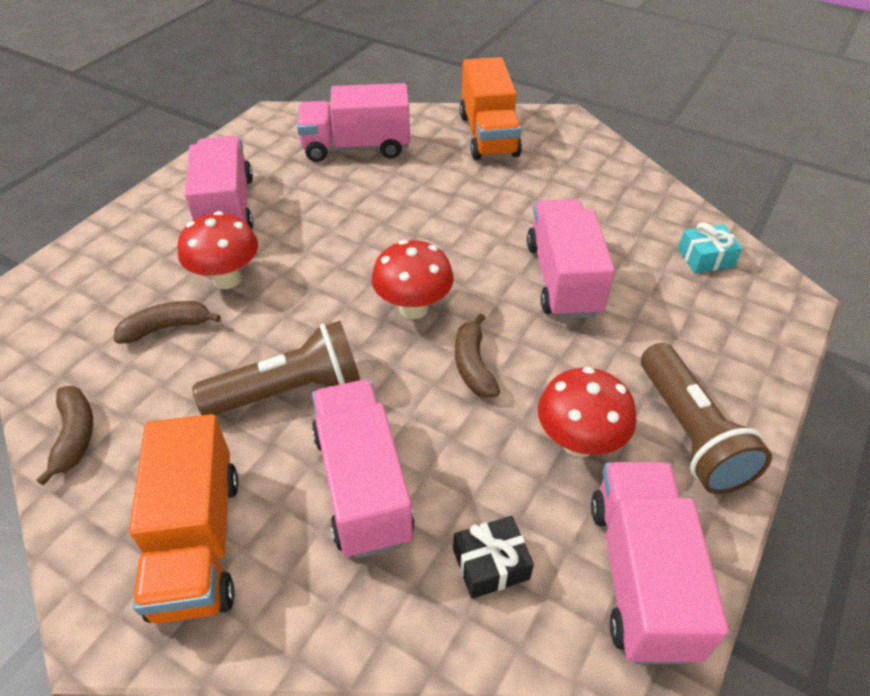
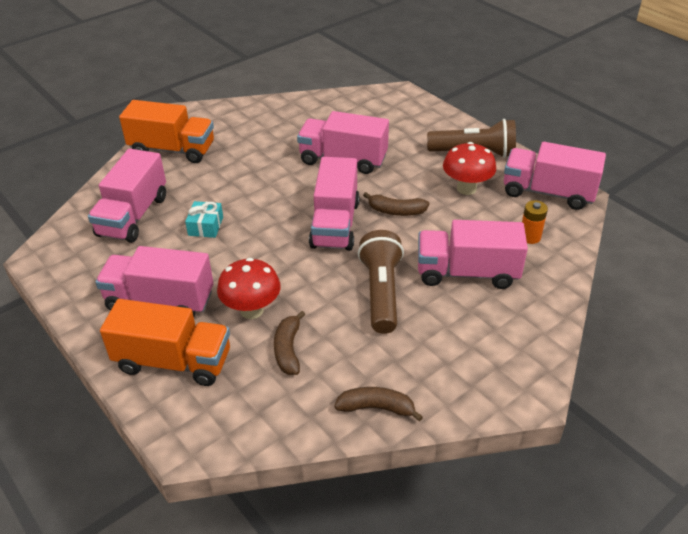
camera: 70 degrees left, 5 degrees down
orange truck [129,414,239,624] -> orange truck moved to [100,299,230,386]
red mushroom [371,240,454,319] -> pink truck [309,157,360,251]
black gift [453,516,534,599] -> orange battery [522,200,548,244]
turquoise gift [678,222,743,273] -> turquoise gift moved to [185,201,223,238]

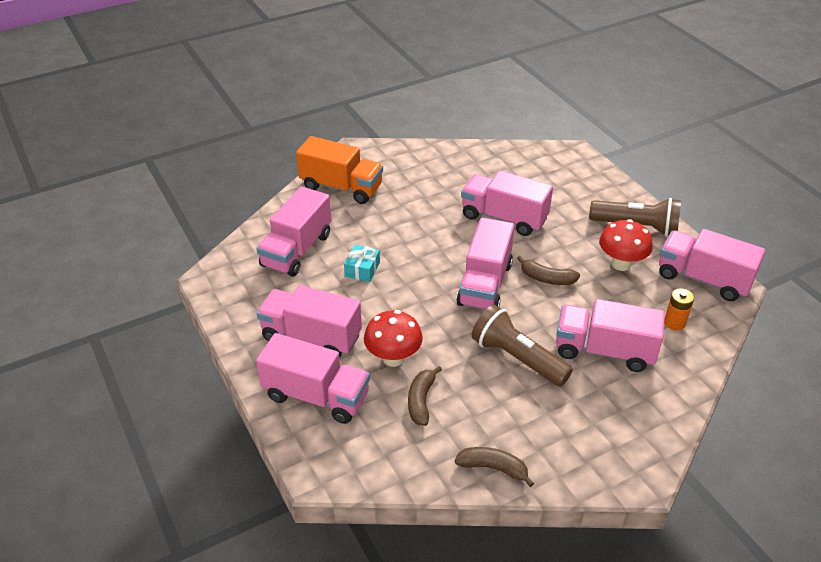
camera: 10 degrees right, 0 degrees up
orange truck [100,299,230,386] -> pink truck [256,333,370,424]
brown flashlight [358,230,404,334] -> brown flashlight turned 60 degrees counterclockwise [471,305,573,387]

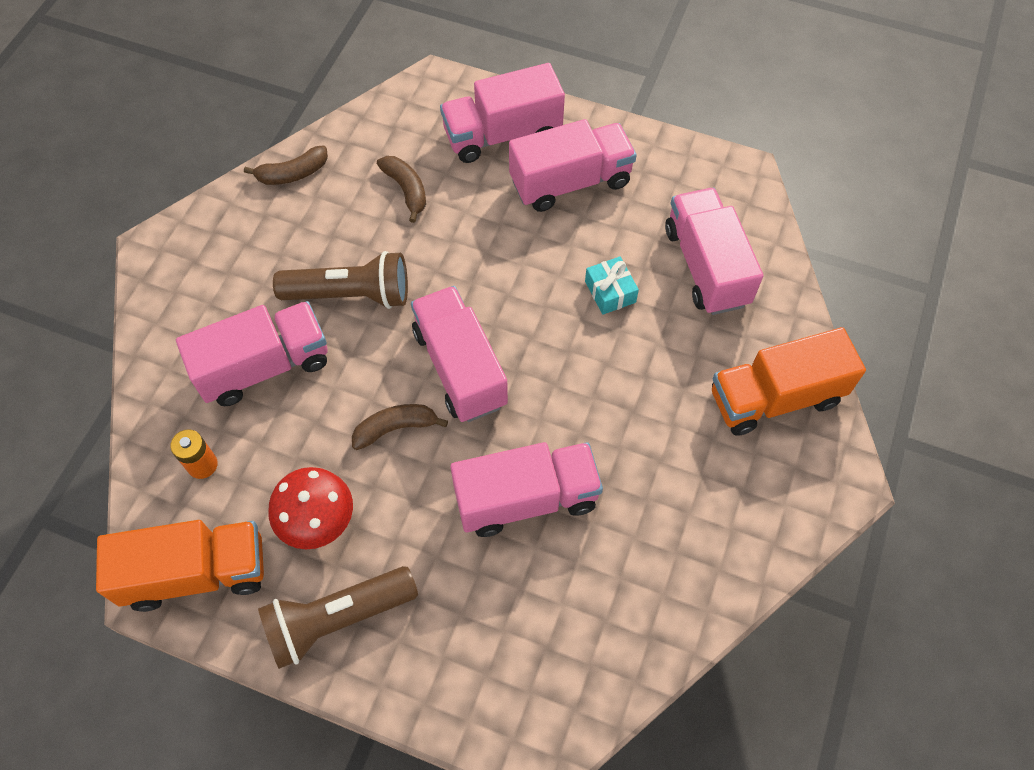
camera: 140 degrees right, 20 degrees up
red mushroom [364,310,423,367] -> none
pink truck [659,229,765,301] -> orange truck [96,520,264,612]

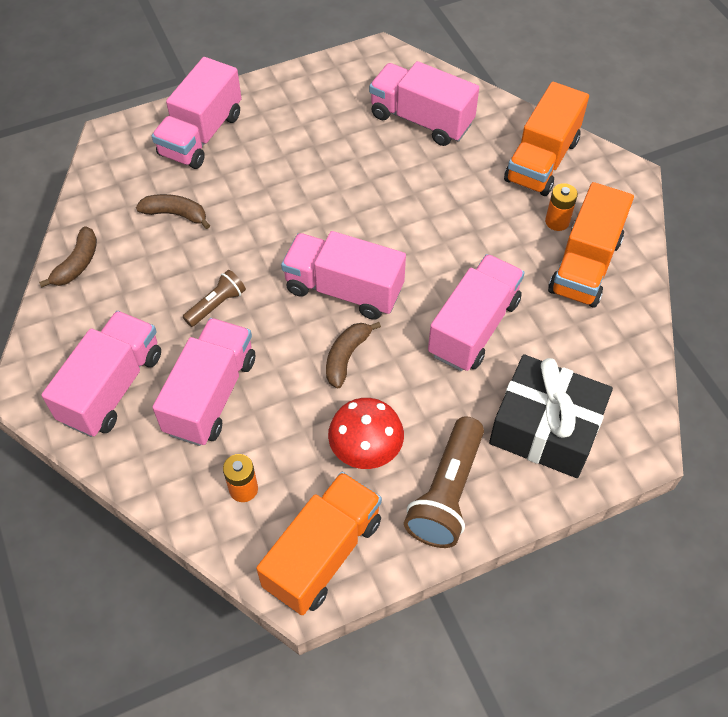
camera: 45 degrees left, 5 degrees down
brown flashlight [273,251,408,309] -> brown flashlight [183,270,246,327], size x0.56
pink truck [509,119,637,212] -> pink truck moved to [41,311,161,437]
turquoise gift [585,256,639,315] -> none
none -> black gift [489,354,613,478]
none -> orange battery [545,183,578,231]
none -> orange truck [548,182,634,308]

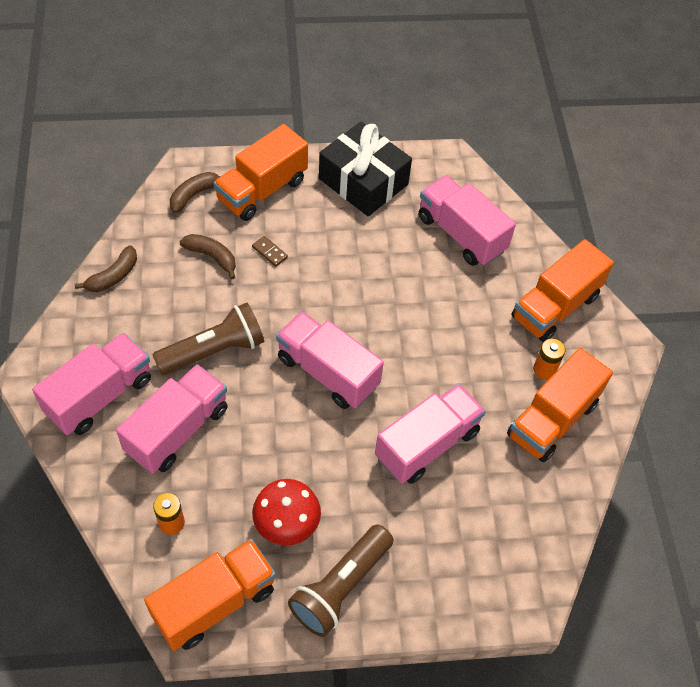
camera: 15 degrees right, 0 degrees up
pink truck [152,57,242,169] -> orange truck [214,124,308,221]
brown flashlight [183,270,246,327] -> brown flashlight [152,303,264,375], size x1.79
brown banana [326,322,381,389] -> brown banana moved to [170,172,220,213]
black gift [489,354,613,478] -> black gift moved to [319,121,412,216]
none -> brown domino [252,236,288,267]

